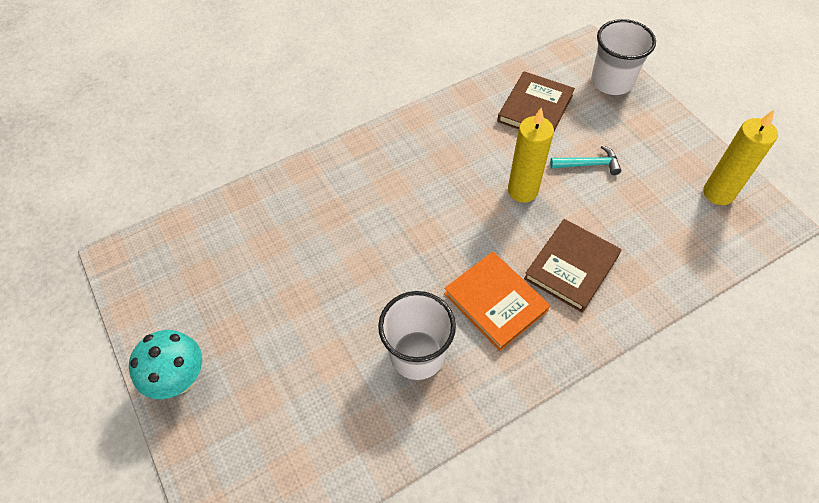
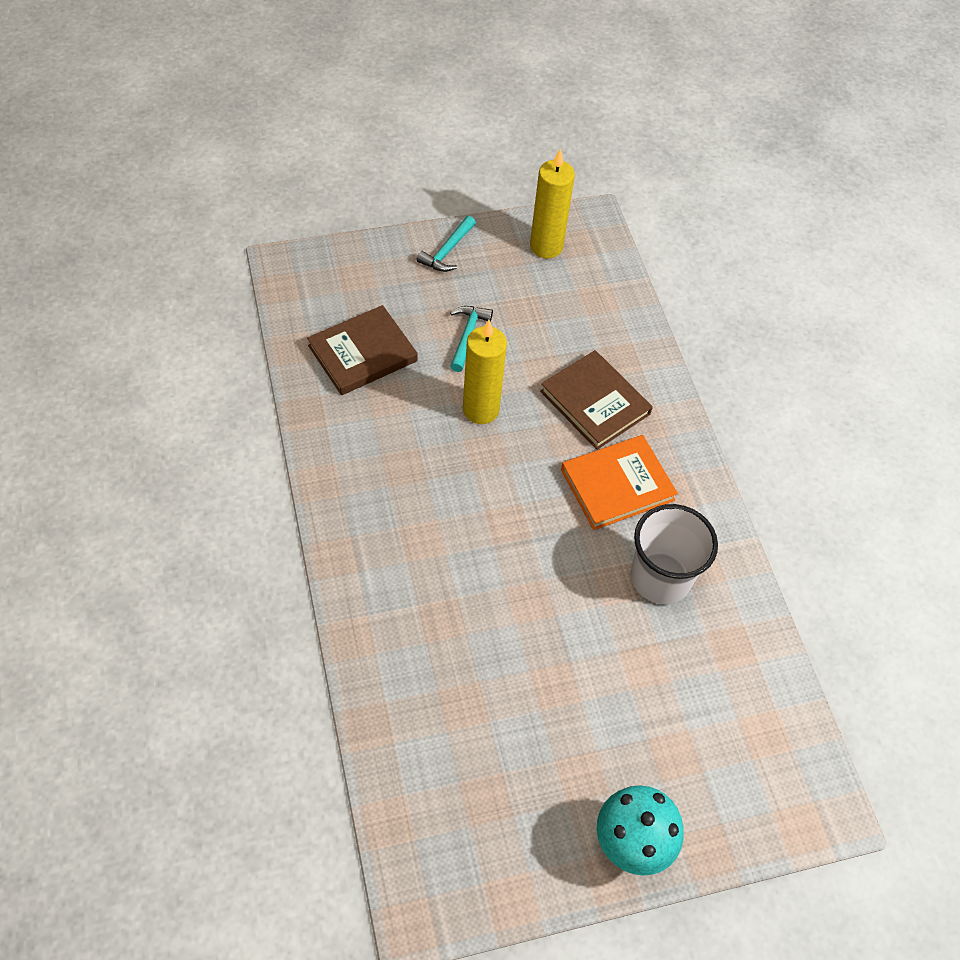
camera: 80 degrees left, 0 degrees up
brown book [497,71,575,131] -> brown book turned 75 degrees counterclockwise [307,305,417,395]
white cup [591,19,656,95] -> none
none -> turquoise hammer [417,216,476,272]

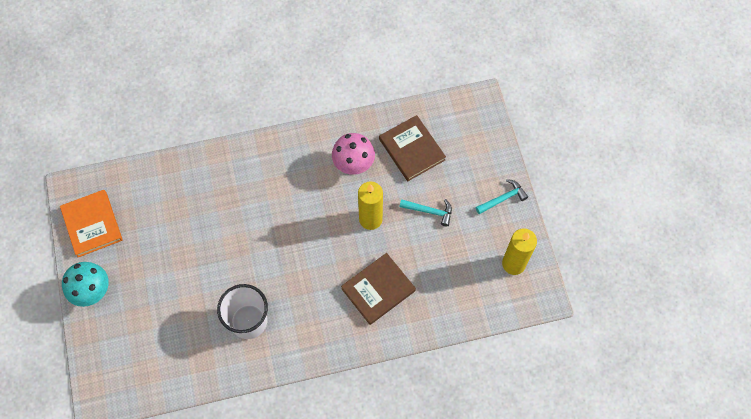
camera: 95 degrees right, 10 degrees up
turquoise hammer [417,216,476,272] -> turquoise hammer turned 120 degrees clockwise [476,179,528,214]
orange book [561,435,678,530] -> orange book moved to [60,190,123,257]
none -> pink mushroom [332,133,375,175]

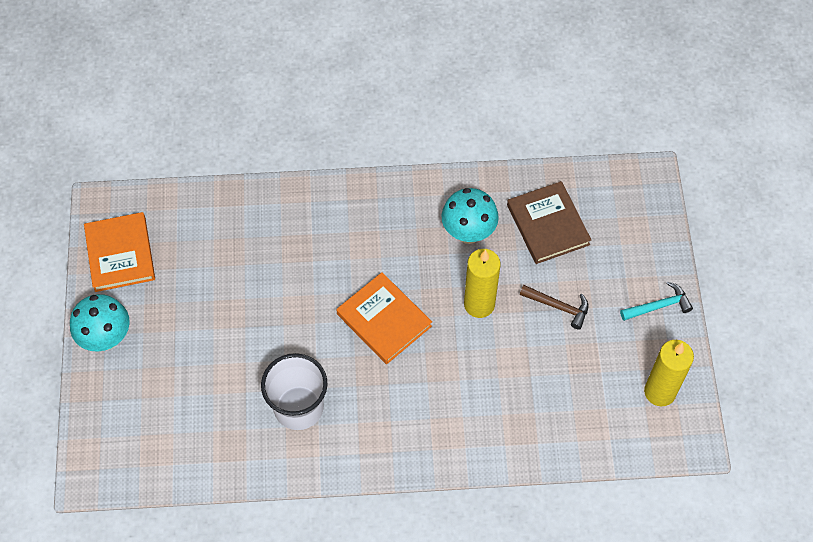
camera: 10 degrees right, 5 degrees down
pink mushroom [332,133,375,175] -> turquoise mushroom [441,188,499,244]
brown book [341,253,416,325] -> none
turquoise hammer [400,199,452,226] -> brown hammer [520,285,588,329]
none -> orange book [337,272,432,364]

